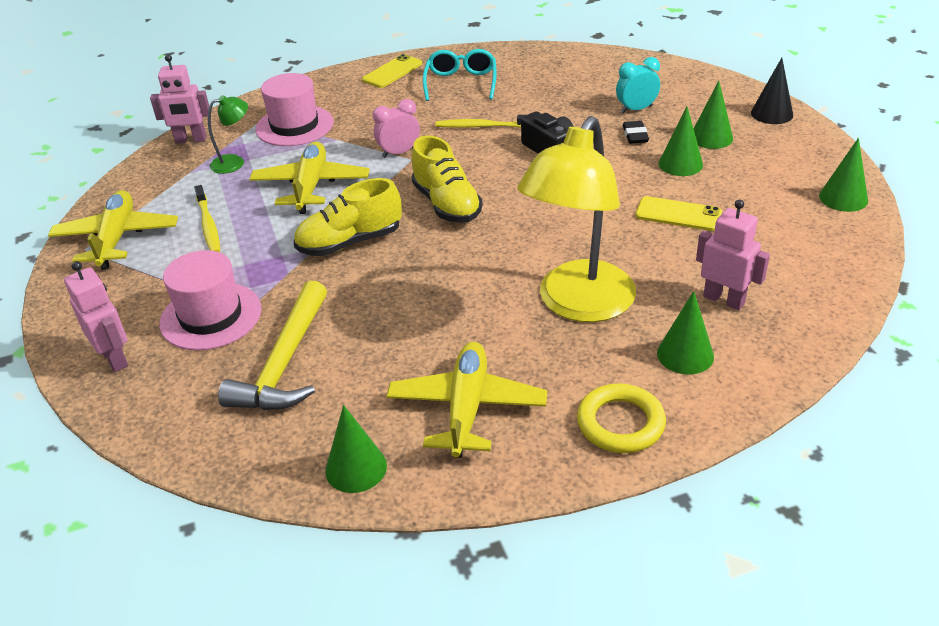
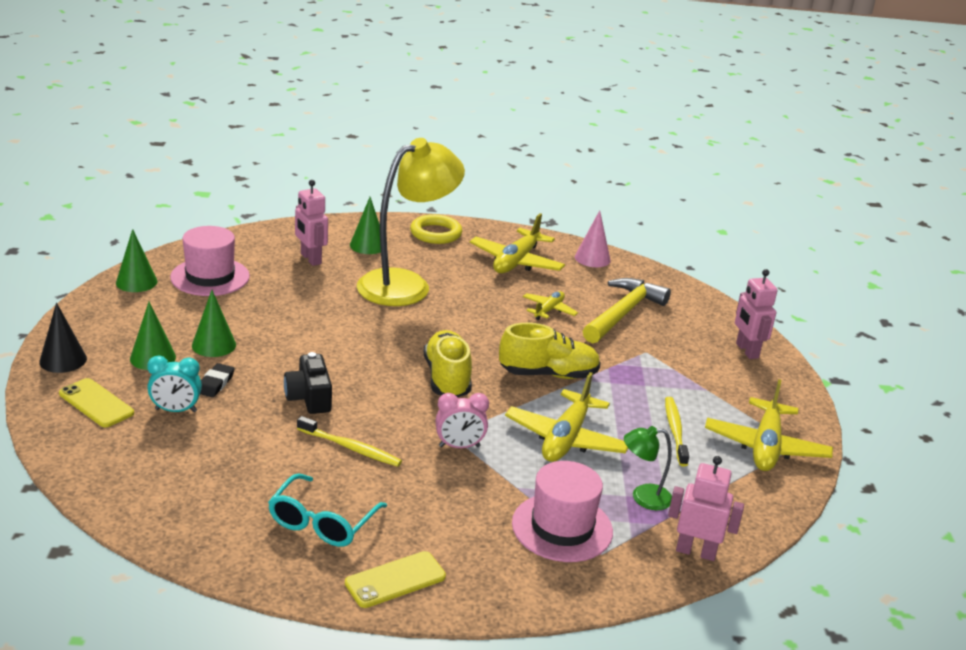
camera: 165 degrees left, 10 degrees down
pink hat [160,250,262,351] -> pink hat moved to [170,226,250,296]
green cone [325,405,387,493] -> pink cone [575,210,611,267]
yellow phone [635,196,722,231] -> yellow phone moved to [59,378,134,427]
none -> yellow plane [523,291,578,320]

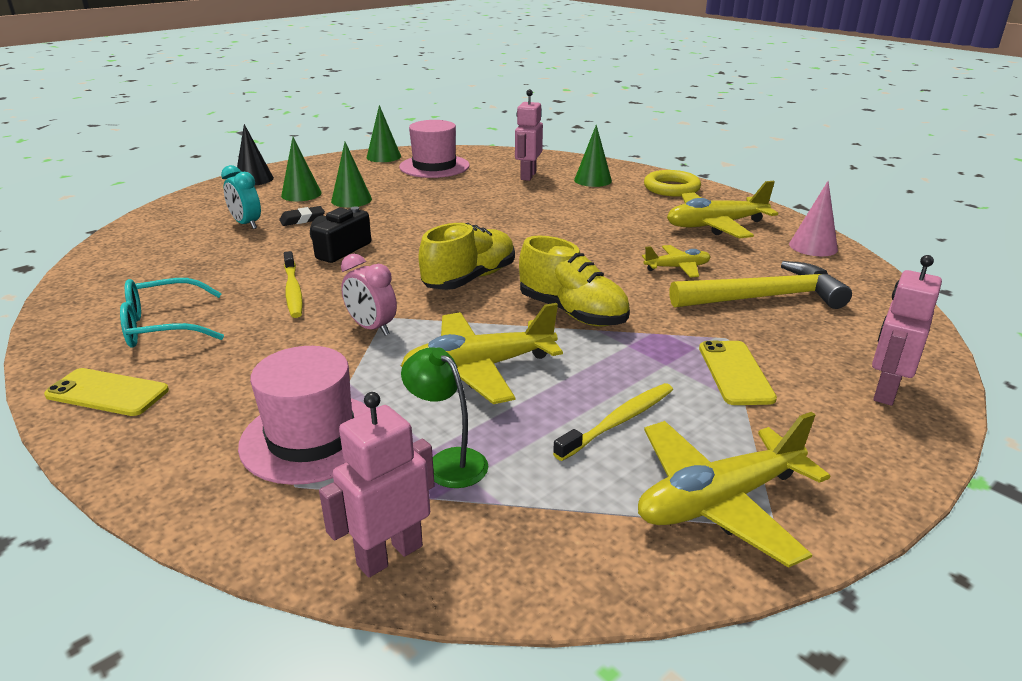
camera: 50 degrees right, 0 degrees up
yellow phone [59,378,134,427] -> yellow phone moved to [699,341,777,405]
yellow lamp [357,138,465,306] -> none
pink robot [668,456,744,561] -> pink robot turned 105 degrees counterclockwise [319,392,435,578]

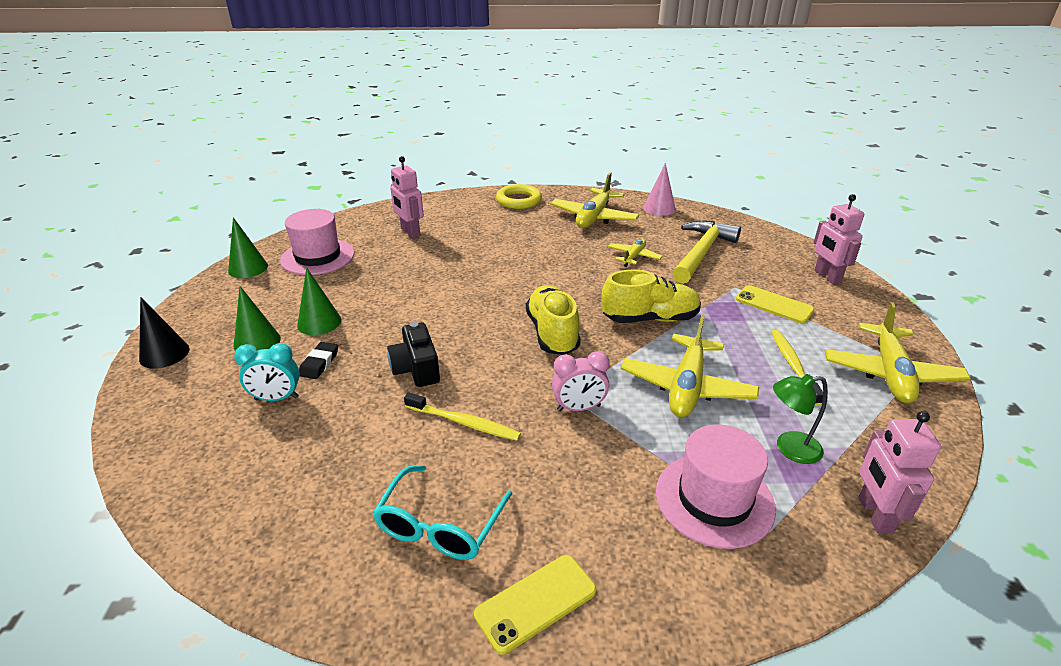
camera: 50 degrees left, 5 degrees up
green cone [574,125,612,187] -> none

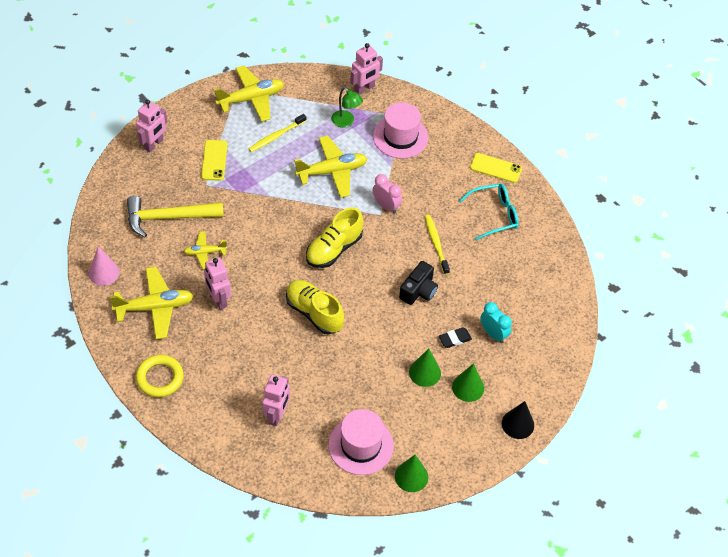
camera: 130 degrees left, 20 degrees up
yellow shoe [601,270,701,323] -> yellow shoe moved to [286,280,344,335]
none -> pink robot [204,257,231,310]

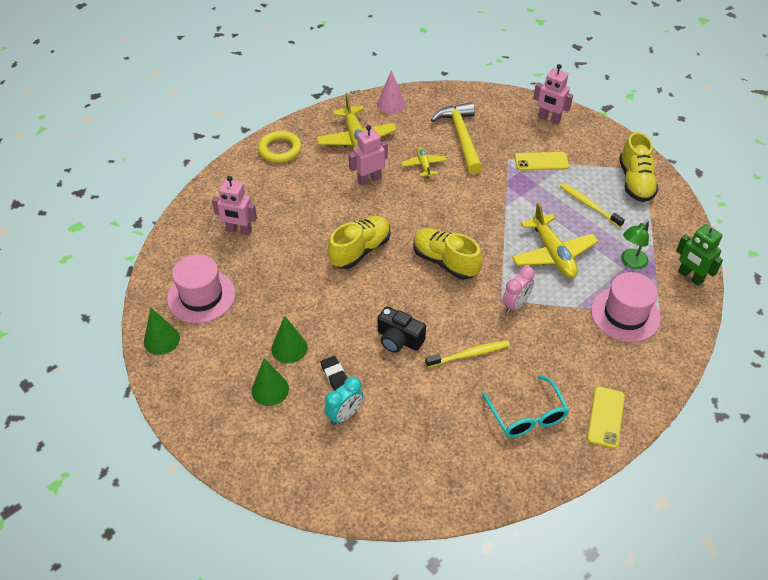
camera: 90 degrees right, 5 degrees down
yellow plane [214,66,284,122] -> yellow shoe [619,132,659,202]
pink robot [350,43,383,95] -> green robot [676,223,723,286]
black cone [502,401,534,439] -> none

